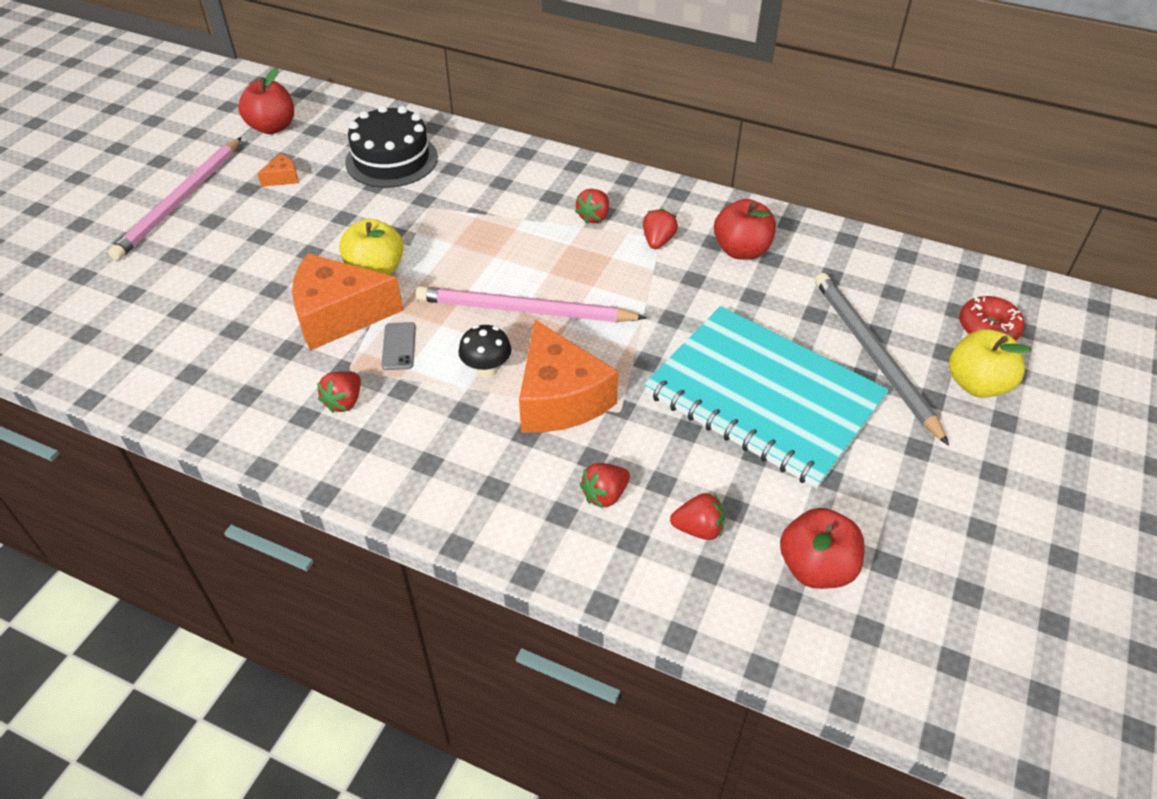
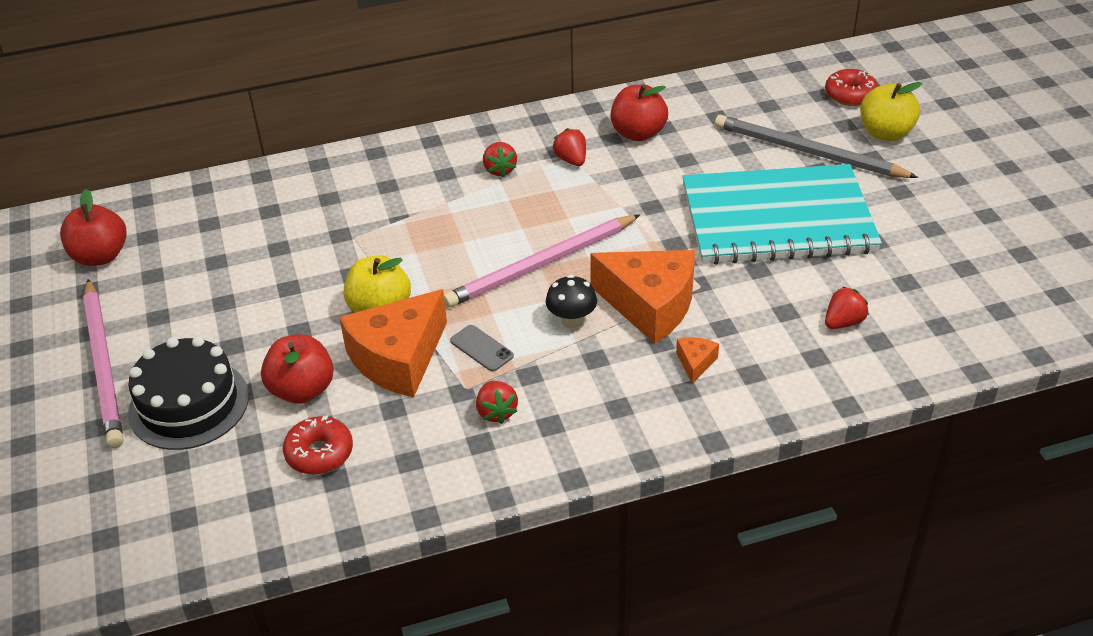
camera: 40 degrees left, 5 degrees down
orange cheese [257,154,299,187] -> orange cheese moved to [676,337,719,384]
black cake [345,105,438,188] -> black cake moved to [128,336,249,450]
red strawberry [580,463,630,508] -> none
red apple [780,508,865,589] -> red apple moved to [261,334,334,404]
none -> red donut [283,415,353,475]

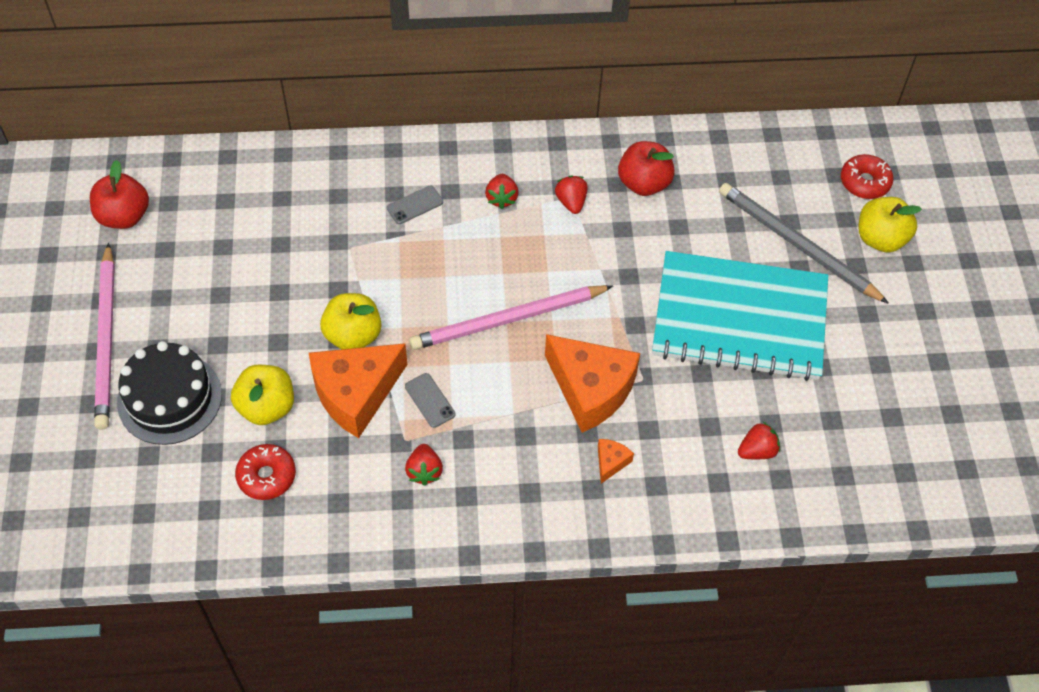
camera: 10 degrees right, 15 degrees up
red apple [261,334,334,404] -> yellow apple [231,365,294,425]
black mushroom [546,275,597,329] -> none
none -> grey phone [387,186,443,224]

